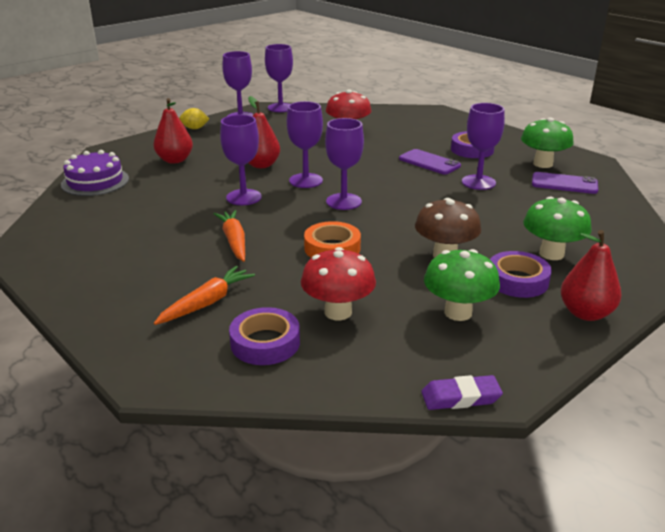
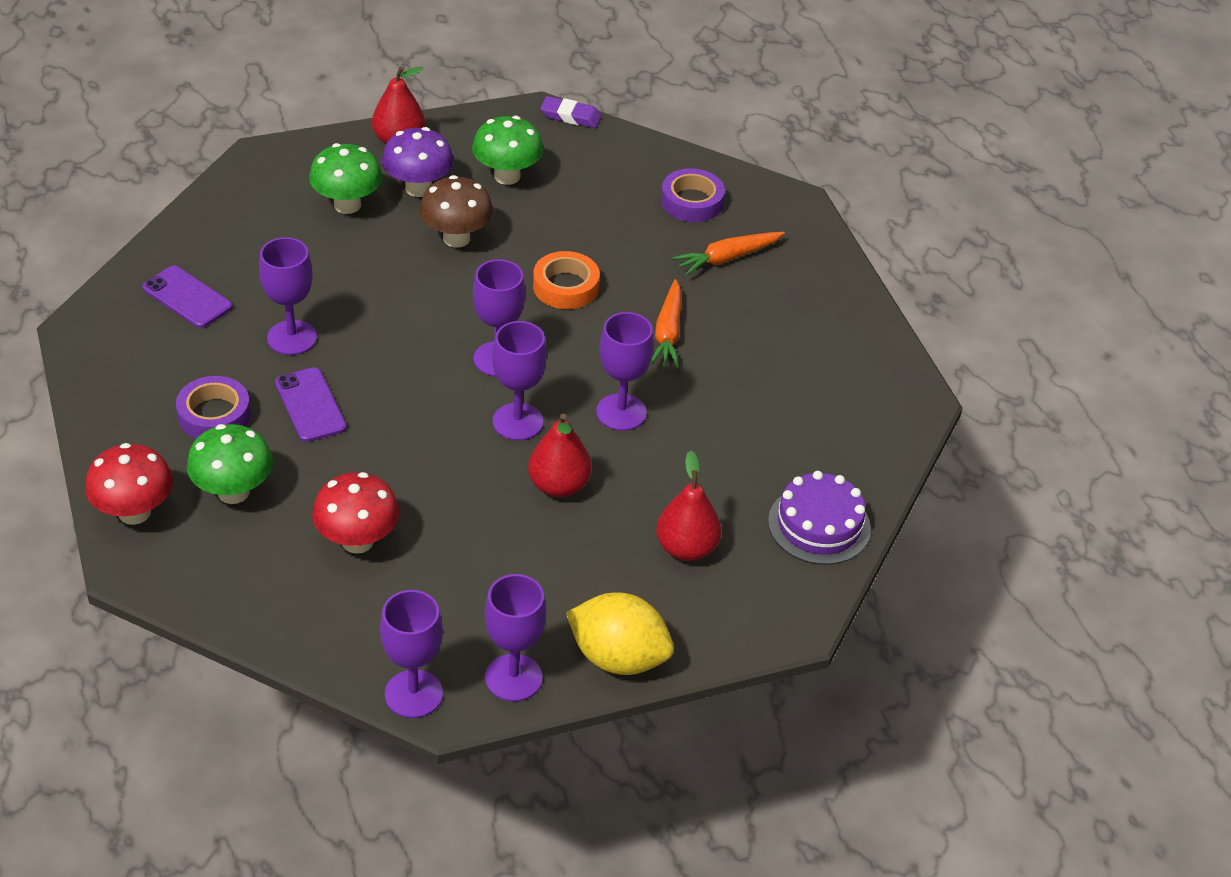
camera: 160 degrees left, 15 degrees up
yellow lemon [179,108,209,129] -> yellow lemon [566,592,674,675], size x1.92
red mushroom [301,247,376,321] -> red mushroom moved to [85,443,173,525]
purple tape [490,251,552,298] -> purple mushroom [382,127,454,197]
green mushroom [521,117,574,168] -> green mushroom moved to [187,424,273,504]

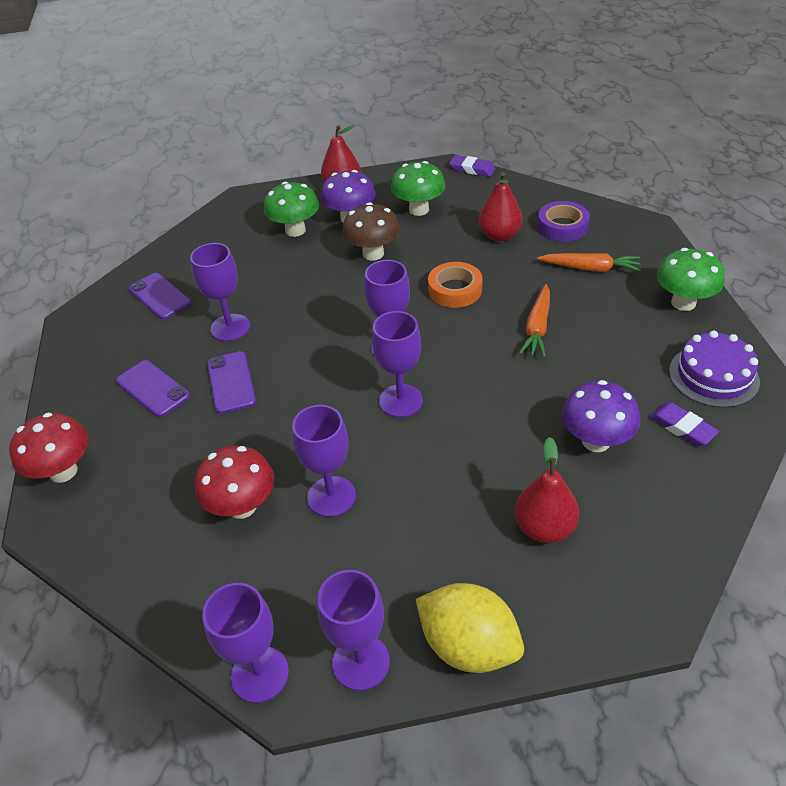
camera: 15 degrees right, 0 degrees up
purple tape [176,376,251,439] -> purple phone [116,360,190,417]
green mushroom [187,424,273,504] -> green mushroom moved to [657,248,725,311]
red pear [528,414,592,497] -> red pear moved to [478,172,523,242]
purple goblet [596,312,654,431] -> purple goblet moved to [292,405,356,517]
orange carrot [672,232,785,276] -> orange carrot turned 150 degrees counterclockwise [537,253,641,272]
purple cake [768,471,871,565] -> purple cake moved to [669,331,760,408]
none -> purple mushroom [562,380,640,452]
none -> purple eraser [649,402,719,446]

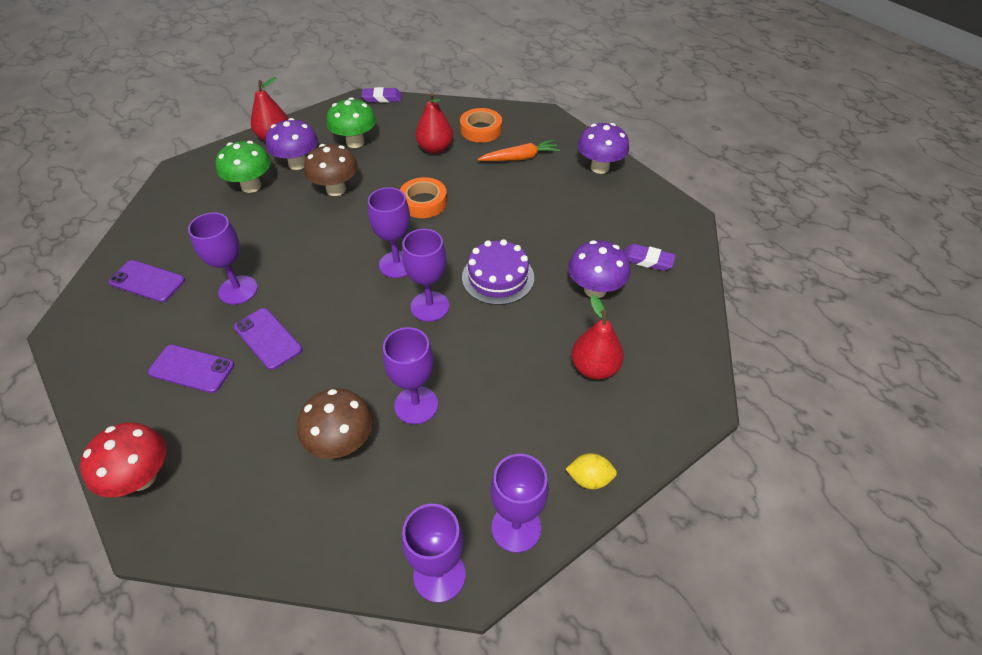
camera: 30 degrees left, 5 degrees up
red mushroom [195,446,274,519] -> brown mushroom [297,389,373,459]
yellow lemon [416,583,524,673] -> yellow lemon [566,453,617,489], size x0.52
orange carrot [519,284,550,357] -> none
purple tape [538,201,590,242] -> orange tape [460,108,502,143]
green mushroom [657,248,725,311] -> purple mushroom [578,123,629,174]
purple cake [669,331,760,408] -> purple cake moved to [462,239,534,305]

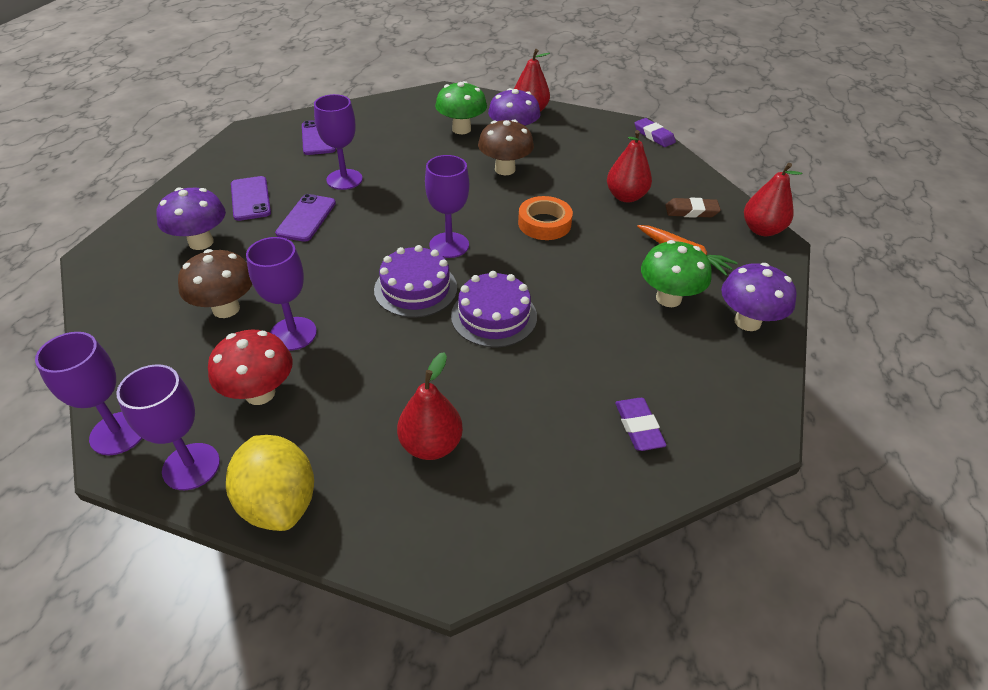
camera: 55 degrees right, 5 degrees down
red mushroom [80,422,166,497] -> red mushroom moved to [208,330,293,405]
green mushroom [327,97,376,148] -> green mushroom moved to [641,240,712,307]
purple goblet [402,229,449,322] -> purple cake [374,245,457,318]
orange tape [460,108,502,143] -> brown eraser [665,198,721,218]
yellow lemon [566,453,617,489] -> yellow lemon [226,435,314,531], size x1.92
purple mushroom [568,240,630,298] -> purple mushroom moved to [157,187,226,250]
none -> red pear [744,163,802,236]

